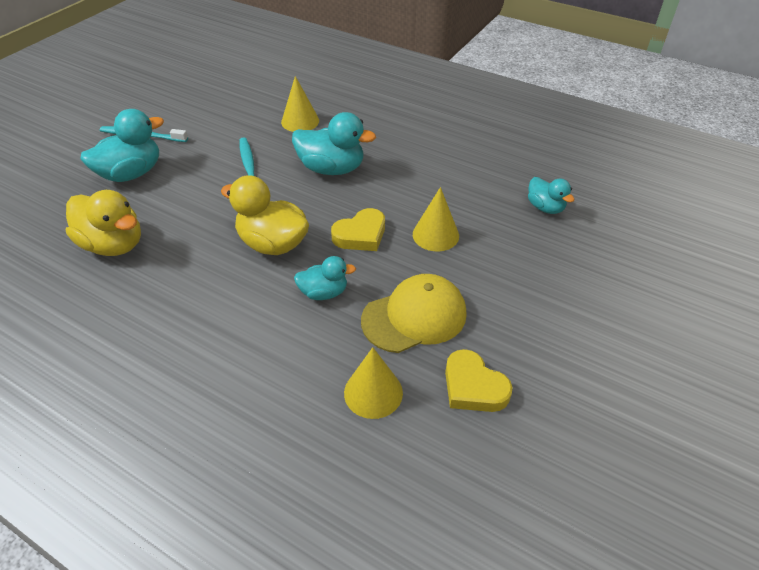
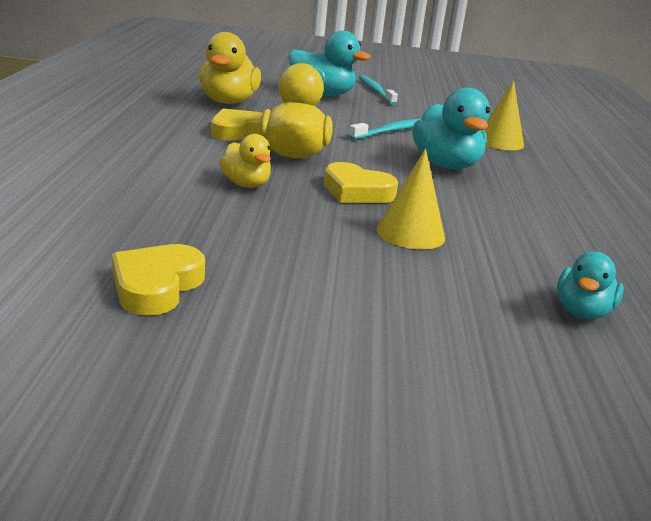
camera: 60 degrees right, 20 degrees down
turquoise duck [294,256,356,300] -> yellow duck [219,134,271,188]
yellow cone [344,347,403,419] -> none
yellow cap [361,274,467,353] -> none
none -> yellow heart [211,108,263,141]

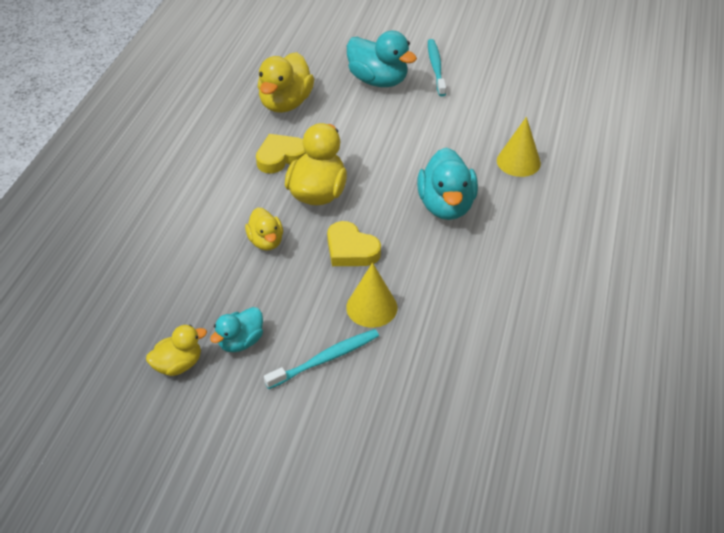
camera: 15 degrees right, 20 degrees up
yellow heart [112,244,205,316] -> yellow duck [146,325,207,376]
turquoise toothbrush [348,119,421,140] -> turquoise toothbrush moved to [264,329,379,389]
turquoise duck [557,252,624,319] -> turquoise duck moved to [210,307,263,352]

